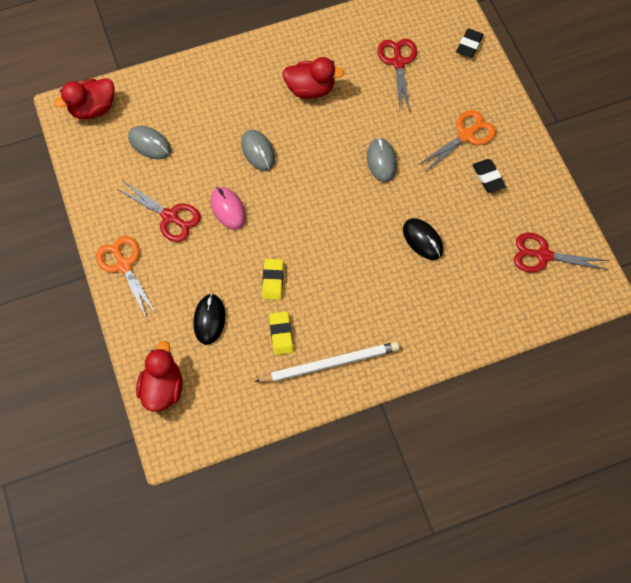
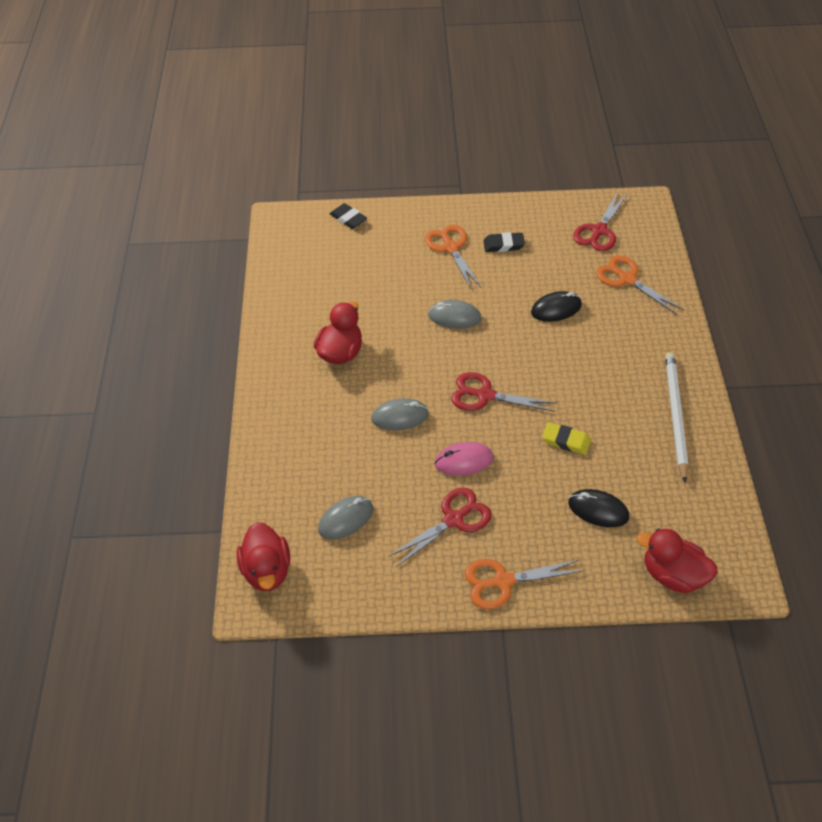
camera: 70 degrees left, 15 degrees down
yellow eraser [269,311,293,355] -> none
red scissors [377,39,417,111] -> red scissors moved to [451,372,557,412]
none -> orange scissors [596,255,684,315]

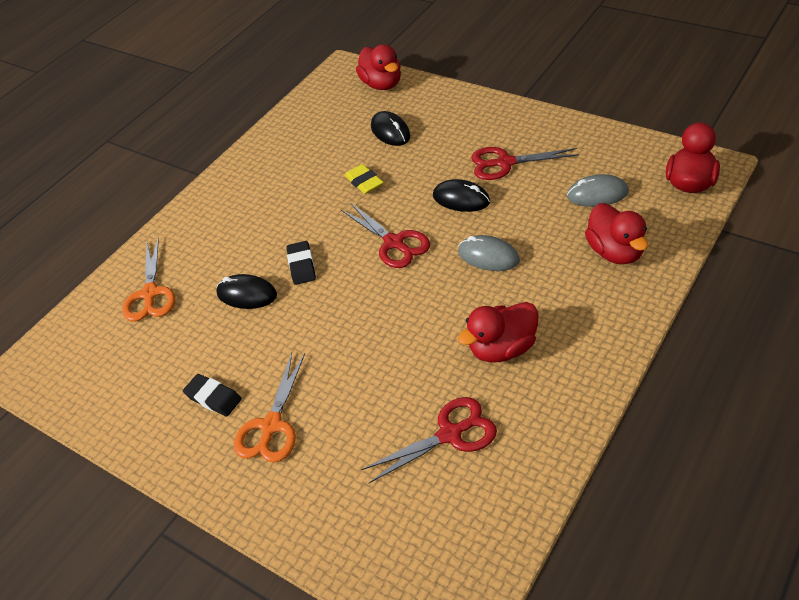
camera: 140 degrees left, 5 degrees down
black eraser [330,203,367,229] -> black eraser moved to [286,241,316,285]
grey mouse [428,300,481,329] -> none
pink mouse [434,442,493,476] -> black mouse [433,179,490,212]
orange scissors [465,559,584,609] -> none
red scissors [573,192,628,251] -> red scissors moved to [361,397,497,483]
white pencil [665,352,688,483] -> none
none -> red duck [585,203,649,264]

